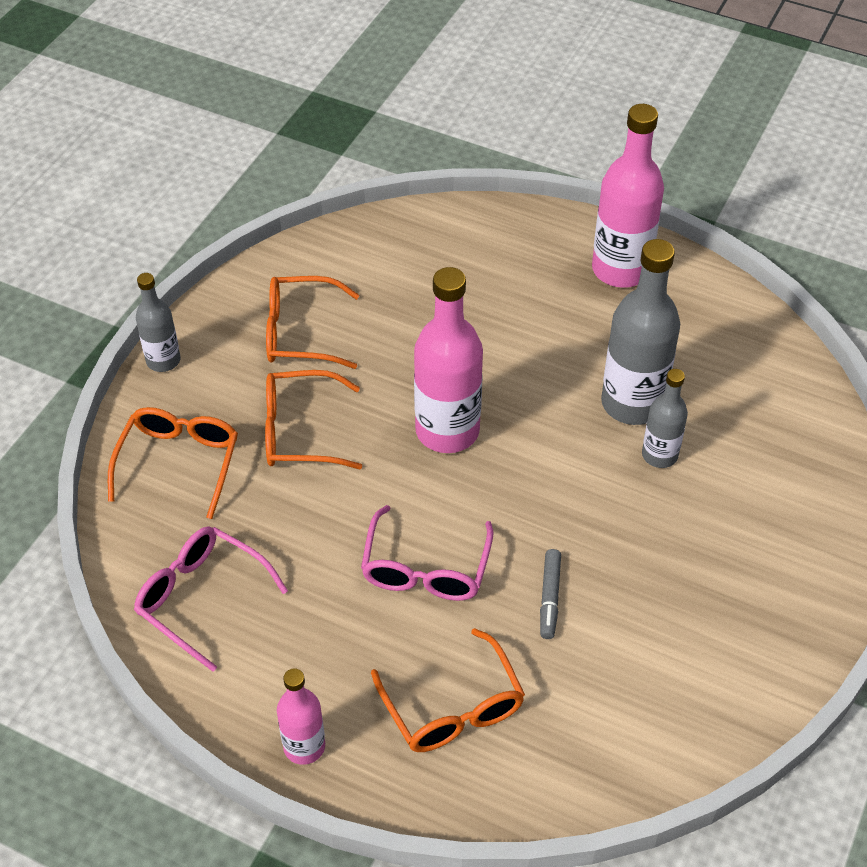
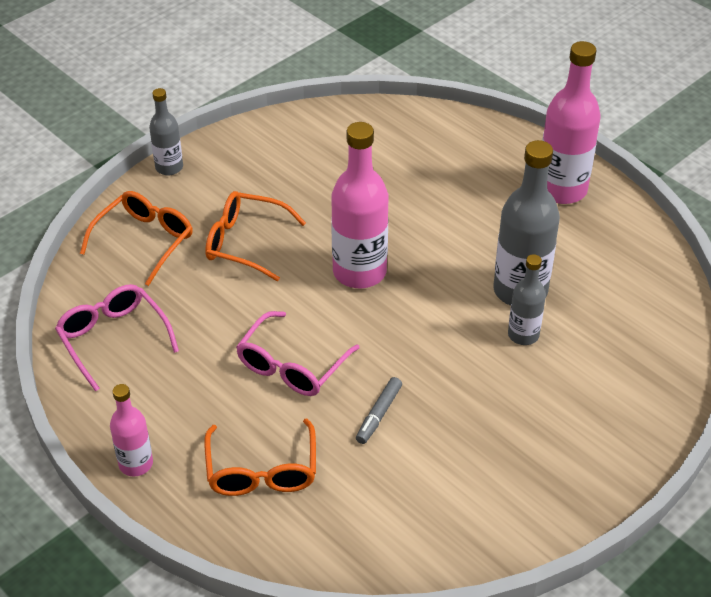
camera: 20 degrees right, 5 degrees down
orange glasses [266,276,359,369] -> none

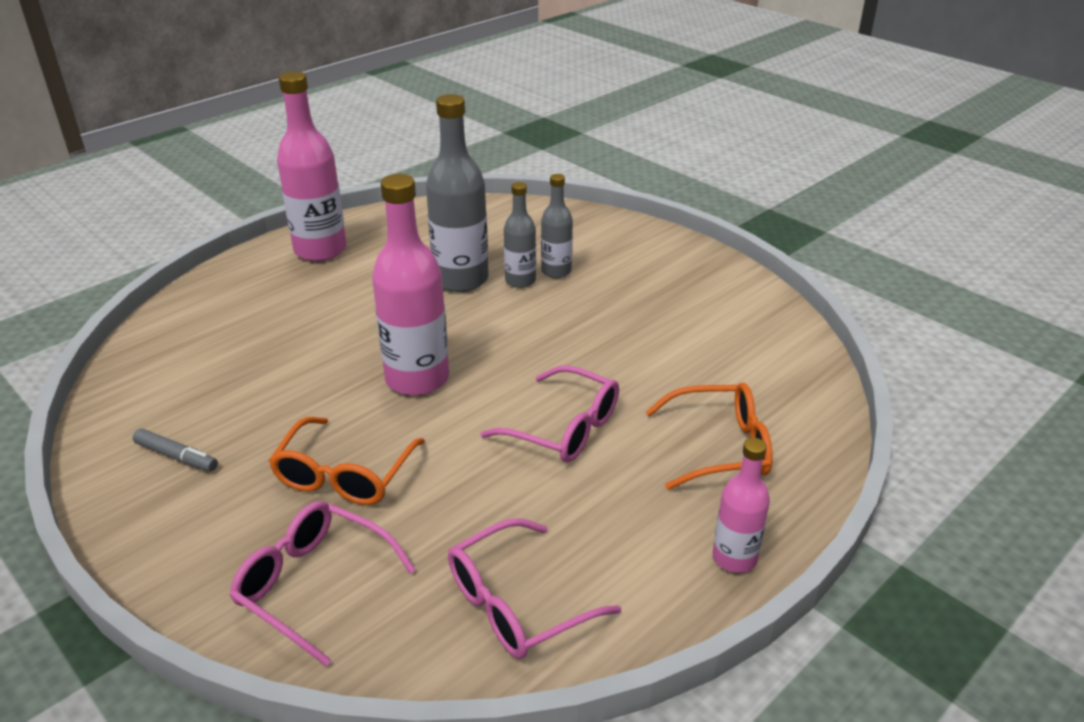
camera: 90 degrees left, 10 degrees down
orange glasses [80,191,193,286] -> pink glasses [229,501,415,666]
grey bottle [149,88,183,175] -> grey bottle moved to [541,174,573,278]
grey marker [356,377,402,444] -> grey marker moved to [133,428,218,472]

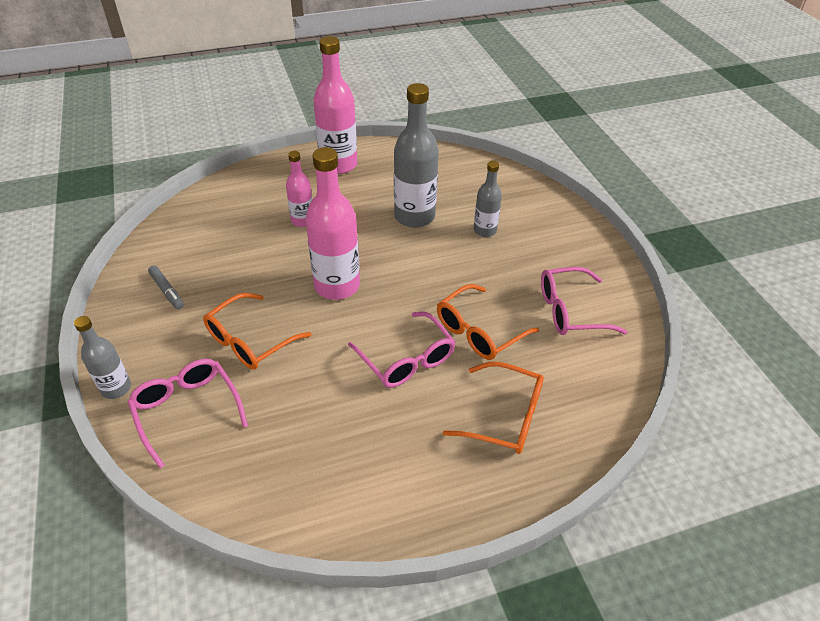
camera: 25 degrees right, 10 degrees up
pink glasses [448,518,621,659] -> pink glasses moved to [541,267,627,335]
grey bottle [504,182,536,288] -> grey bottle moved to [74,316,131,399]
pink bottle [713,438,770,573] -> pink bottle moved to [286,151,312,227]
none -> orange glasses [437,284,539,360]

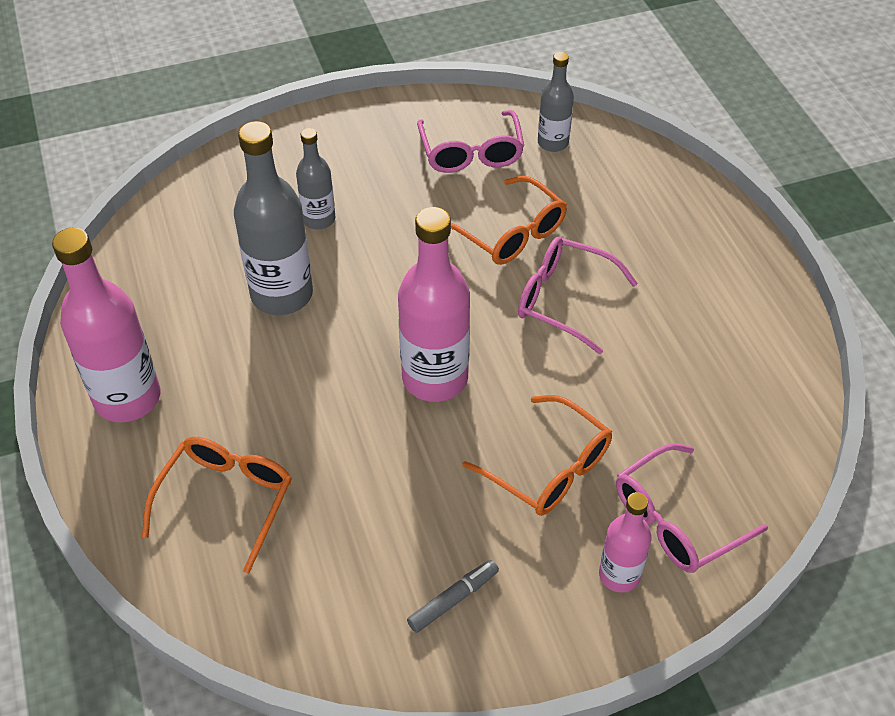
camera: 90 degrees left, 5 degrees up
grey bottle [74,316,131,399] -> grey bottle moved to [538,52,574,152]
pink bottle [286,151,312,227] -> pink bottle moved to [599,492,652,593]
pink glasses [348,311,455,388] -> pink glasses turned 120 degrees counterclockwise [518,237,638,354]
orange glasses [443,362,544,454] -> orange glasses moved to [142,437,292,573]

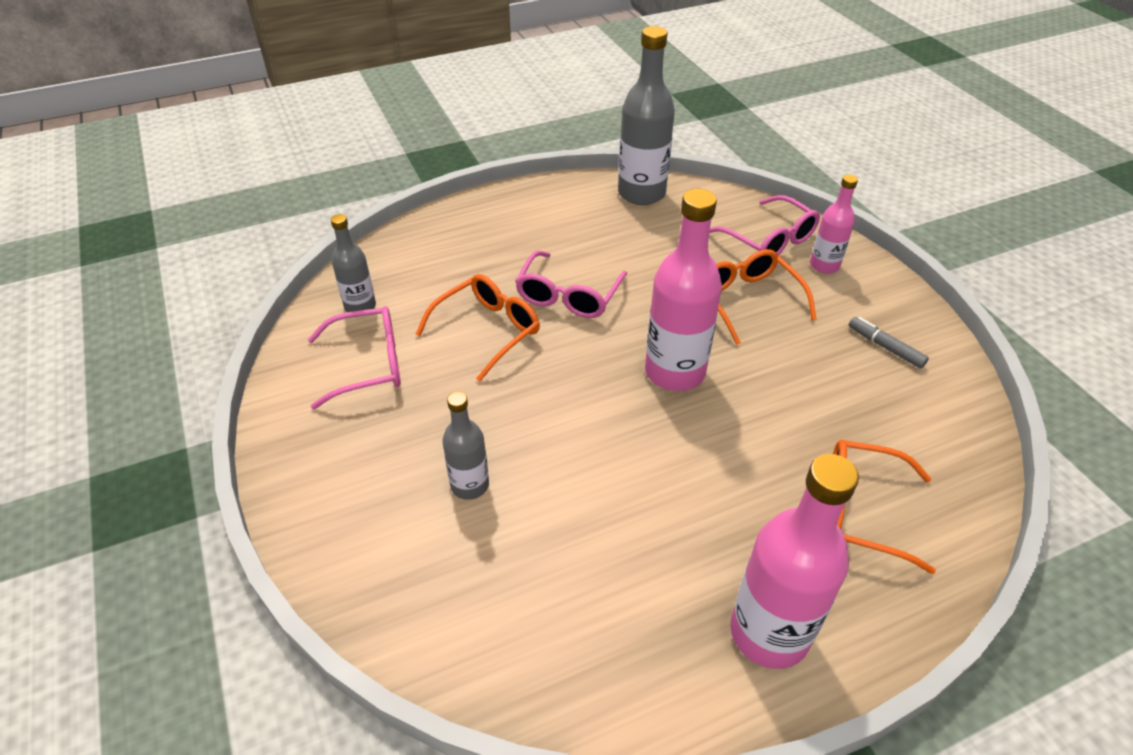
camera: 95 degrees left, 5 degrees down
grey bottle [234,121,313,315] -> grey bottle moved to [618,26,675,205]
orange glasses [462,395,612,516] -> orange glasses turned 60 degrees counterclockwise [716,249,817,345]

